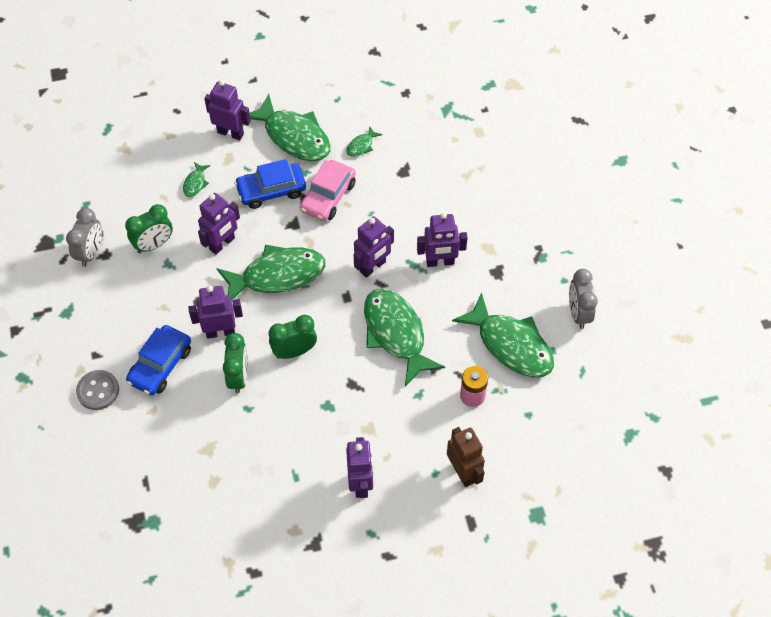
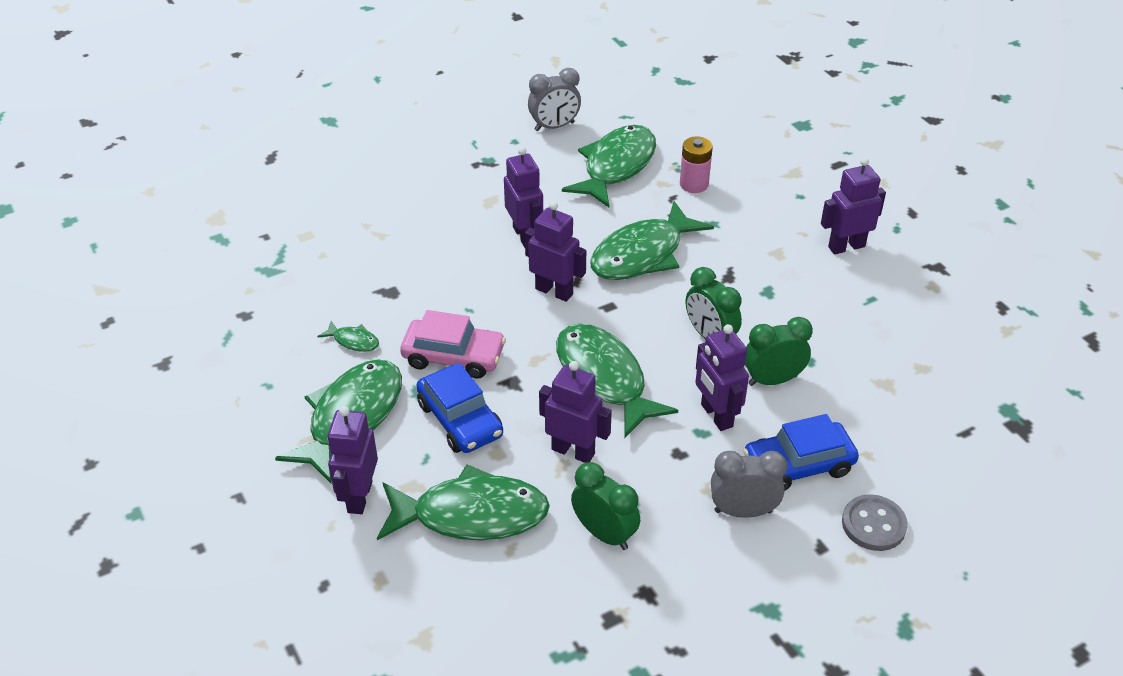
camera: 105 degrees left, 15 degrees down
grey clock [66,208,102,267] -> grey clock moved to [711,451,787,518]
blue car [126,325,191,396] -> blue car turned 150 degrees clockwise [743,414,859,491]
green fish [183,162,210,197] -> green fish [377,465,550,540], size x2.37
brown robot [447,427,485,487] -> none

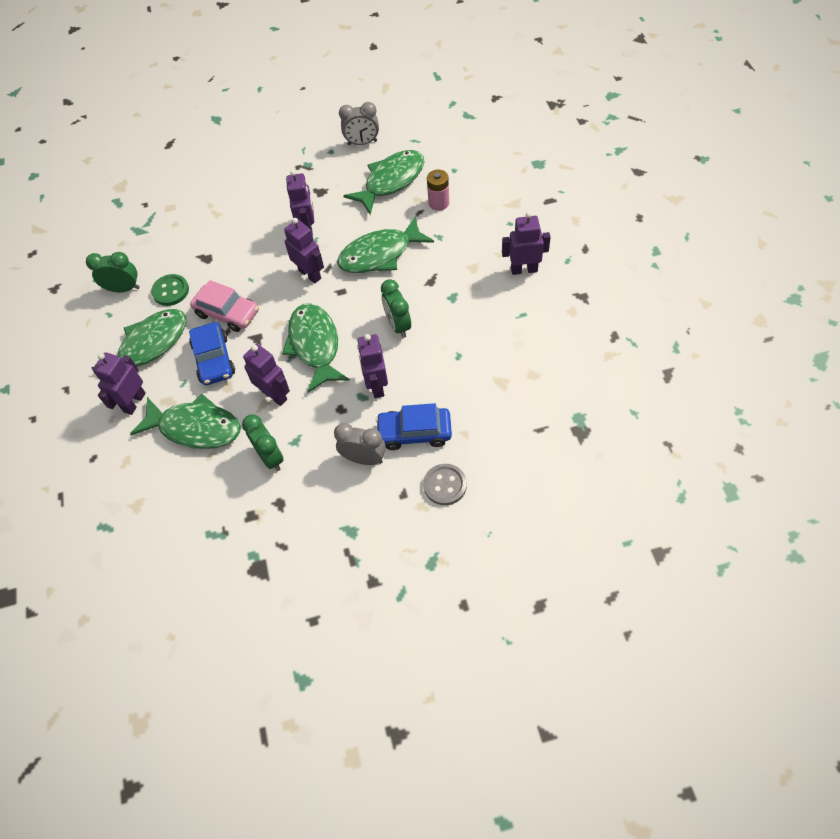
camera: 20 degrees right, 15 degrees up
green fish [317,321,379,352] -> green button [151,274,189,306]
green clock [745,317,813,386] -> green clock moved to [86,252,140,292]

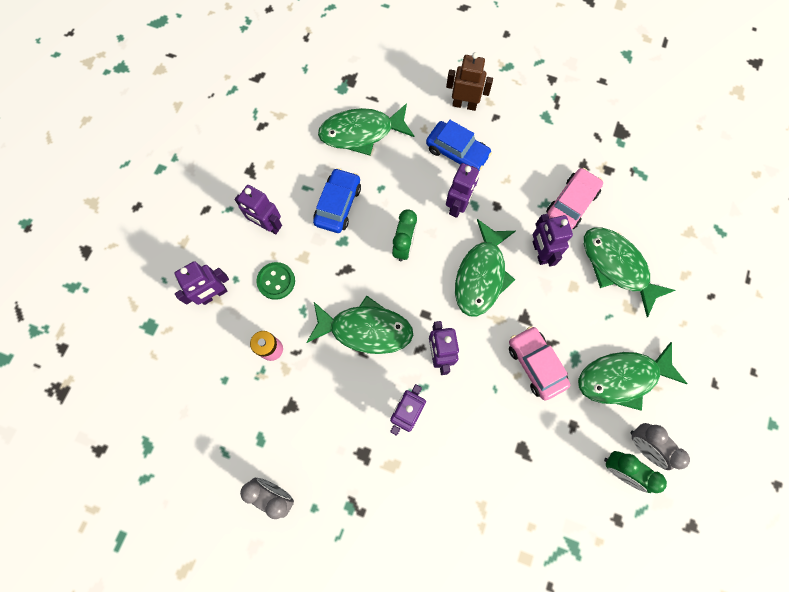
camera: 150 degrees left, 15 degrees up
purple robot [93,352,146,415] -> purple robot moved to [175,261,229,305]
green button [151,274,189,306] -> green button moved to [256,262,295,300]
blue car [189,322,235,385] -> blue car moved to [313,168,361,233]
green clock [242,414,284,471] -> pink car [546,168,603,230]
grey clock [334,423,386,465] -> grey clock moved to [630,423,690,470]
green fish [343,150,424,215] -> green fish moved to [318,103,414,156]
grey button [423,464,467,505] -> brown robot [446,52,493,111]

